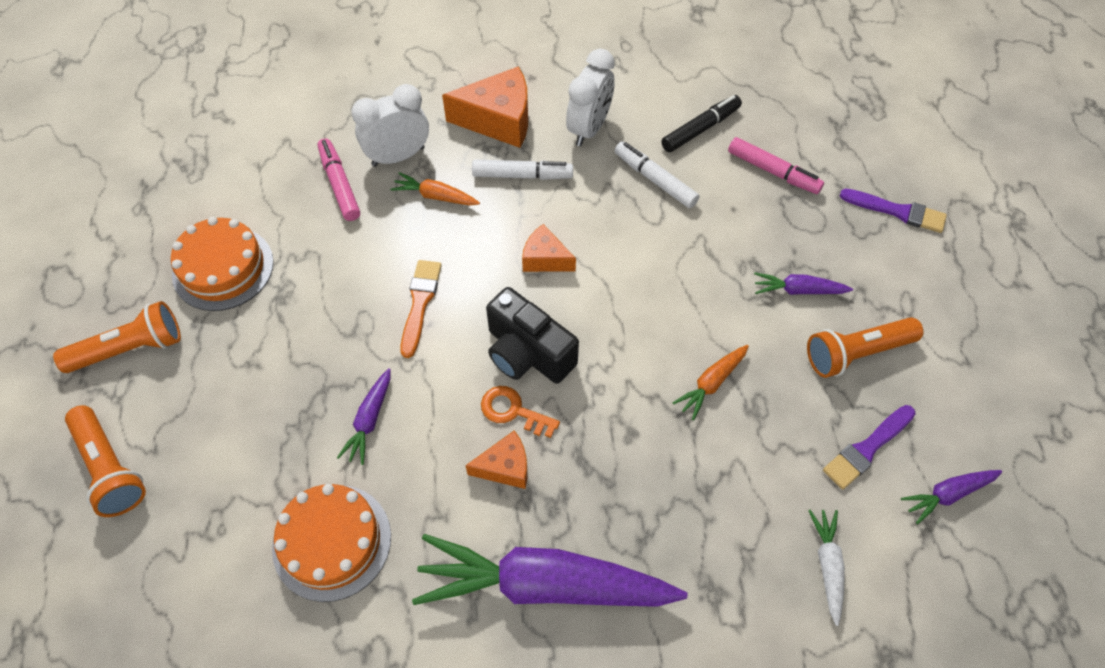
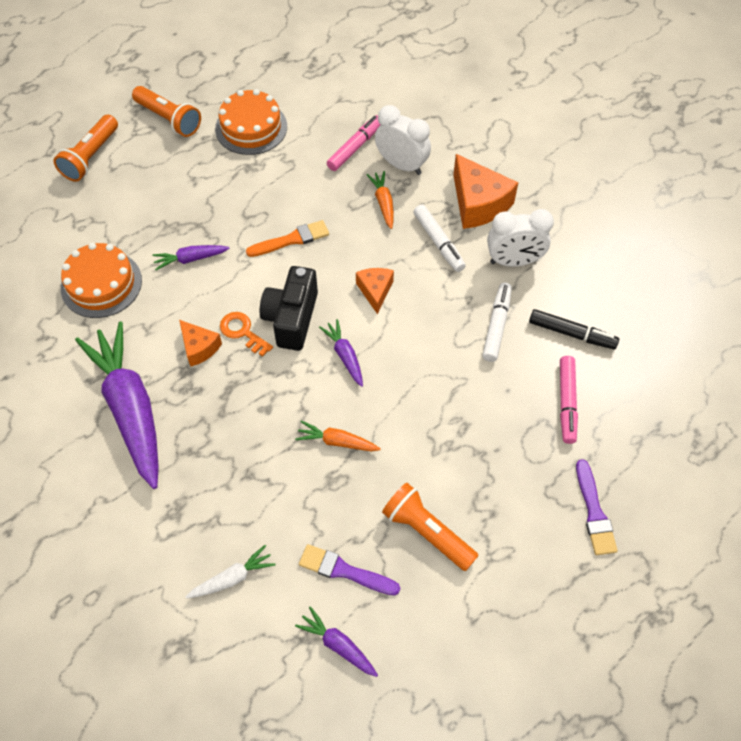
camera: 60 degrees right, 0 degrees up
orange key [481,386,560,438] -> orange key turned 45 degrees counterclockwise [220,312,273,357]
purple carrot [754,272,853,295] -> purple carrot moved to [319,319,363,387]

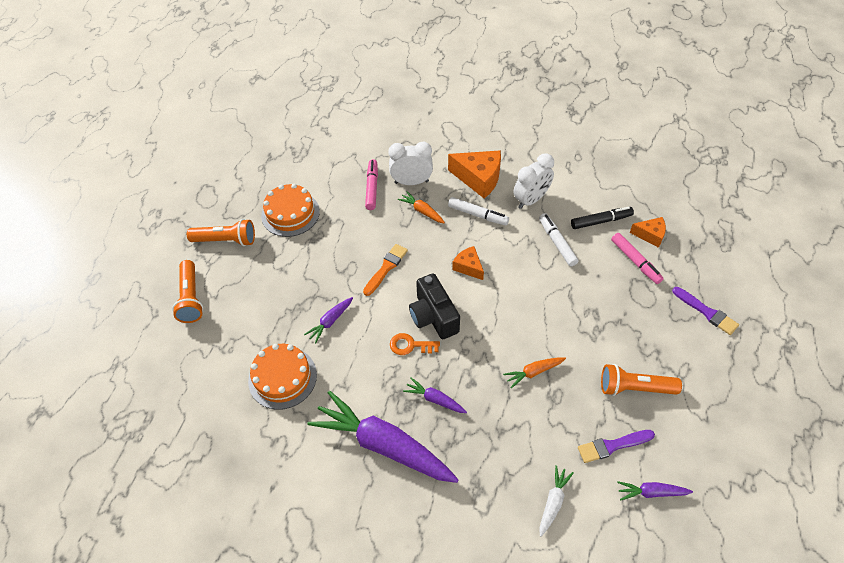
camera: 35 degrees left, 5 degrees down
orange cheese [179,320,222,367] -> orange cheese moved to [630,217,666,248]
purple carrot [319,319,363,387] -> purple carrot moved to [403,377,467,413]

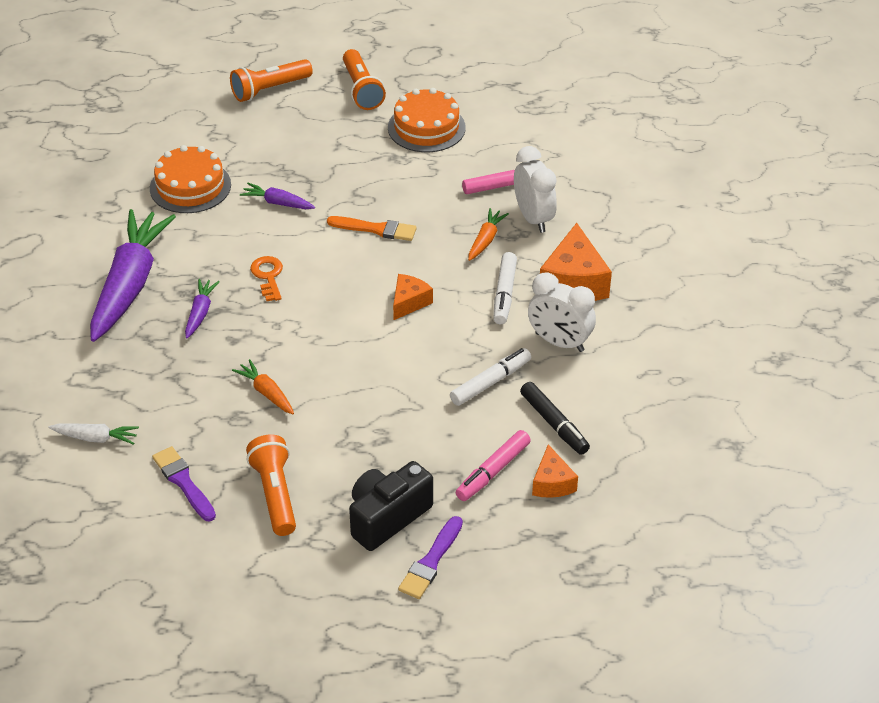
camera: 70 degrees right, 10 degrees down
black camera [409,273,460,339] -> black camera moved to [349,461,433,551]
purple carrot [617,481,693,501] -> none

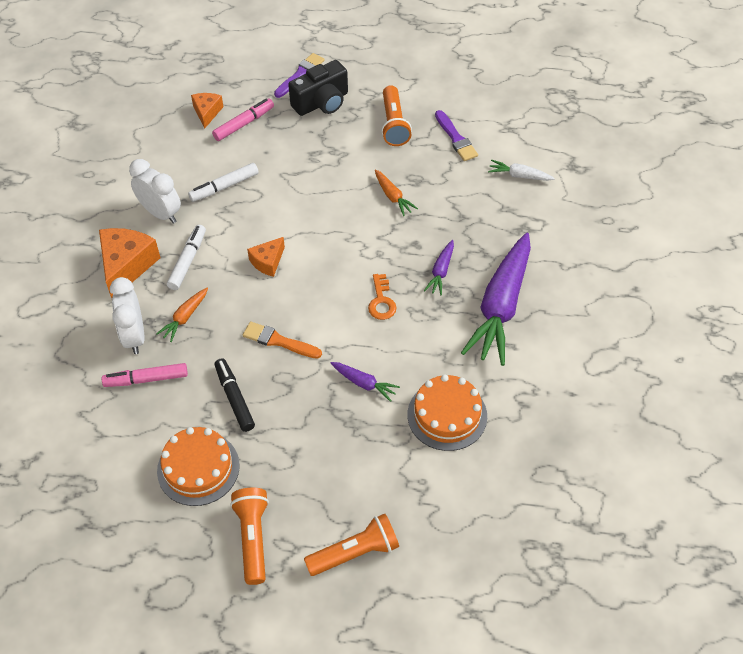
camera: 170 degrees left, 10 degrees up
black marker [520,382,590,455] -> black marker moved to [215,358,255,432]

